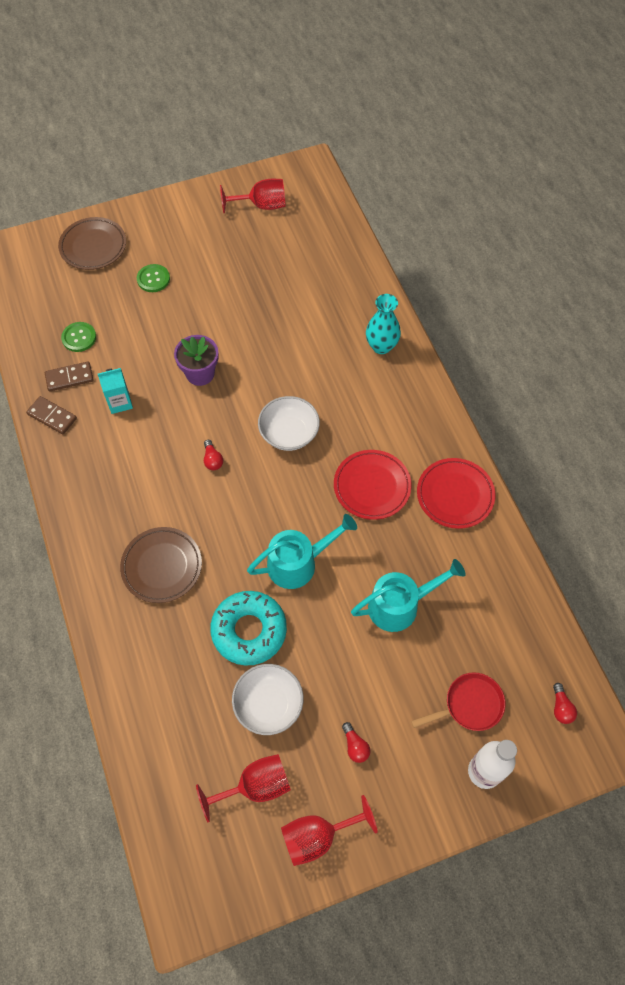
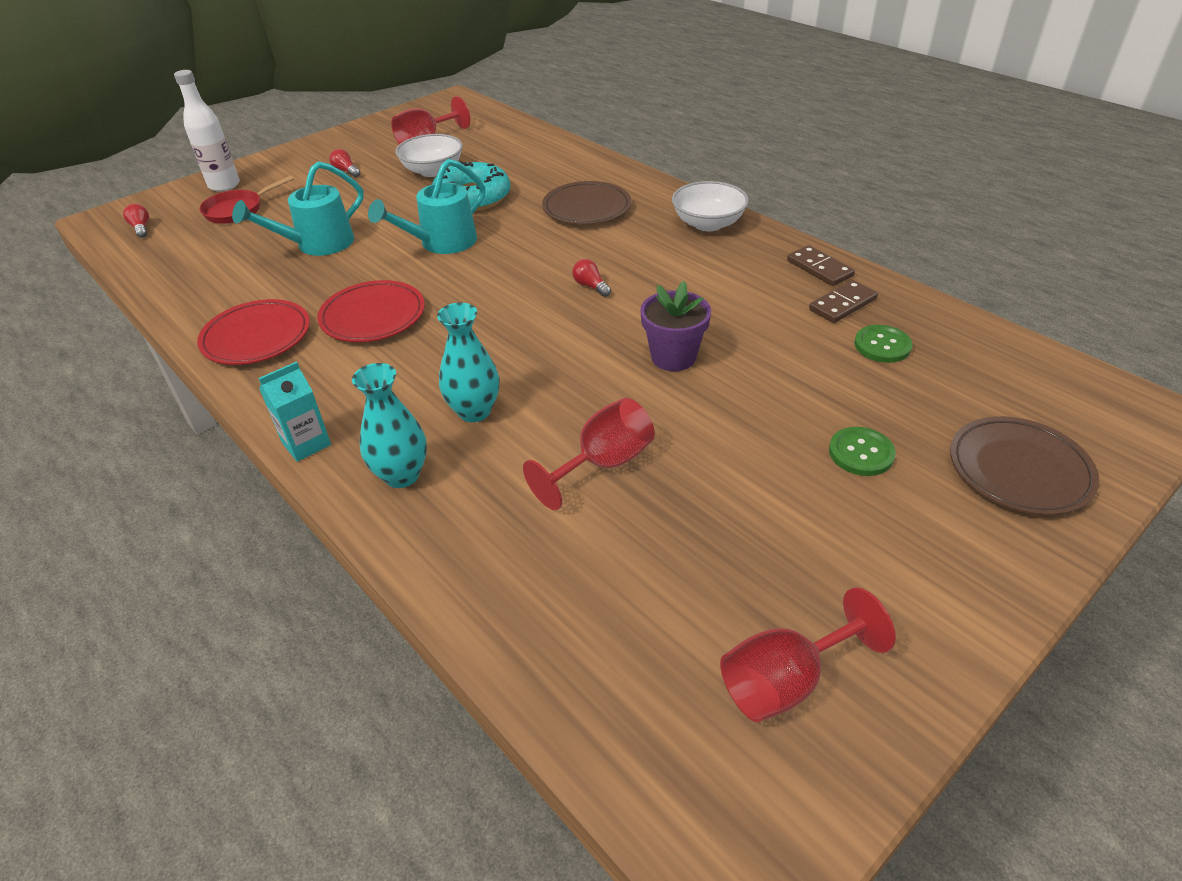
camera: 160 degrees right, 20 degrees down
brown domino [26,396,77,434] -> brown domino turned 45 degrees clockwise [787,245,855,286]
turquoise carton [98,368,133,414] -> turquoise carton moved to [259,361,331,462]
white bowl [258,396,320,451] -> white bowl moved to [672,181,749,231]
red goblet [281,795,378,866] -> red goblet moved to [523,398,655,510]
none -> turquoise vase [437,303,499,422]

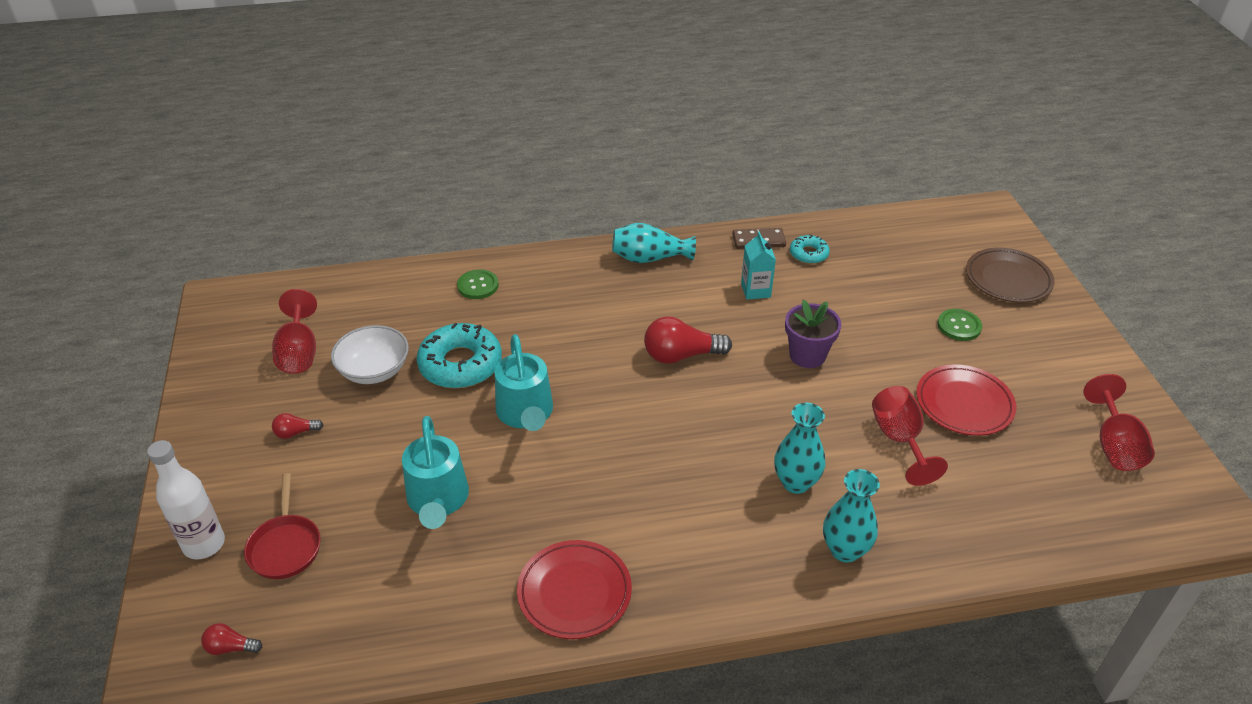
camera: 60 degrees left, 0 degrees up
turquoise carton [259,361,331,462] -> turquoise carton moved to [741,231,776,300]
red plate [317,280,425,342] -> red plate moved to [916,365,1017,436]
brown plate [542,181,631,225] -> none
red light bulb [572,259,611,297] -> red light bulb [644,316,732,364], size x1.98
white bowl [672,181,749,231] -> turquoise vase [612,223,696,263]
brown domino [809,280,878,323] -> turquoise donut [790,234,830,264]
green button [854,325,913,363] -> green button moved to [457,269,499,299]

